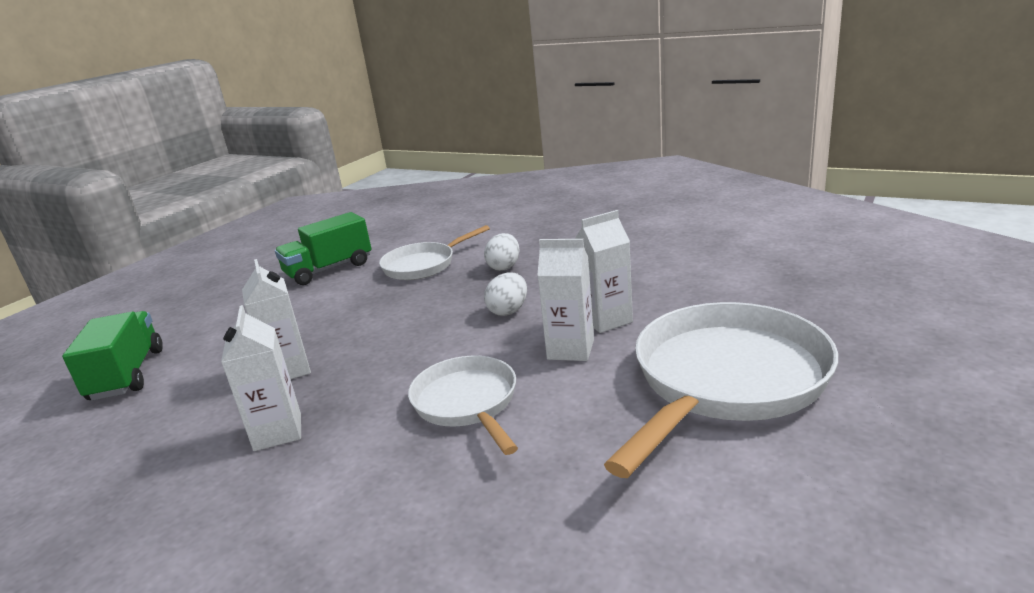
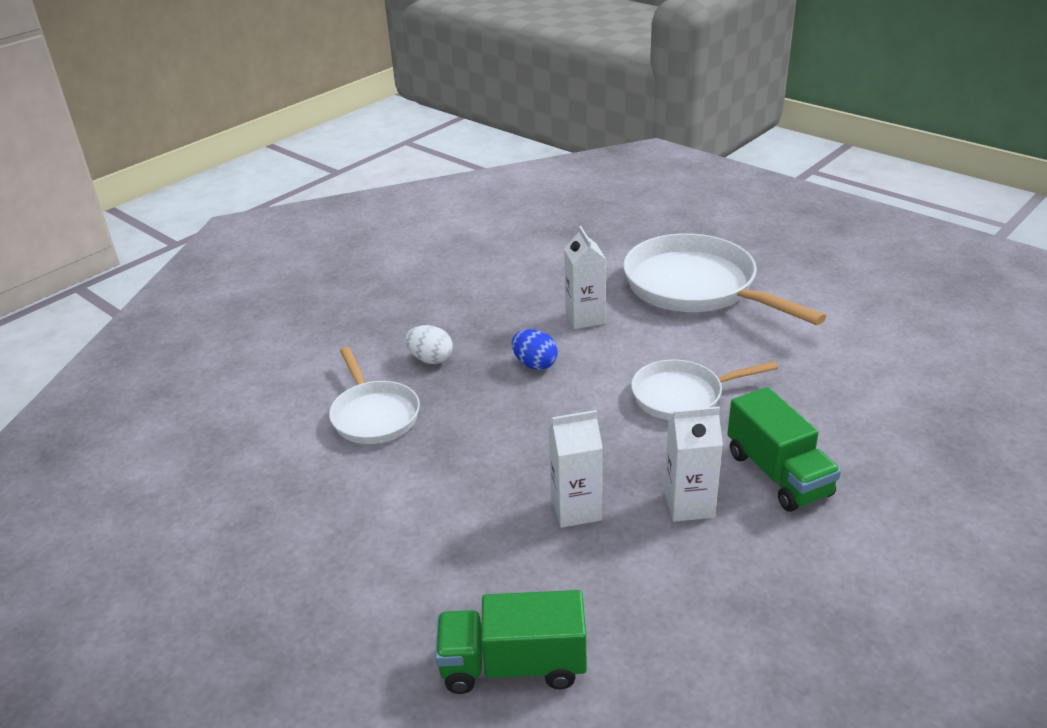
camera: 80 degrees left, 10 degrees up
green truck [275,212,372,285] -> green truck moved to [727,387,841,512]
white egg [484,273,527,316] -> blue egg [512,329,558,370]
white carton [537,239,594,361] -> none

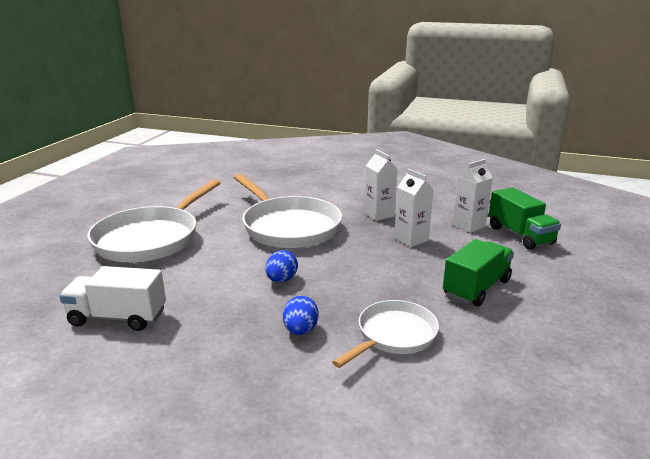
camera: 115 degrees left, 10 degrees down
white egg [405,325,453,364] -> blue egg [283,296,319,335]
white carton [564,226,606,329] -> white carton moved to [452,159,493,233]
white pan [631,360,778,420] -> white pan [234,174,342,249], size x1.72
green truck [727,387,841,512] -> green truck moved to [443,239,514,307]
none -> white truck [59,266,166,331]

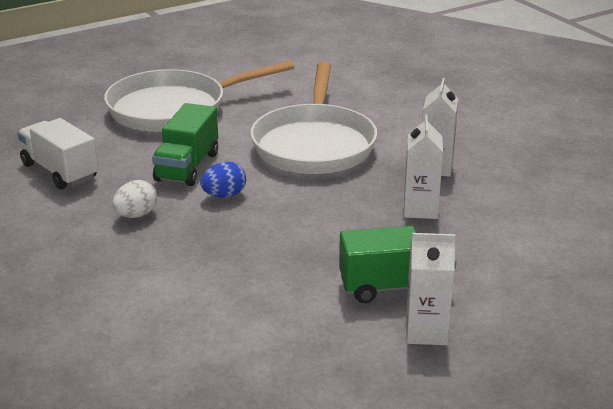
camera: 40 degrees right, 5 degrees up
blue egg [283,296,319,335] -> none
white pan [332,300,439,368] -> none
white carton [452,159,493,233] -> white carton moved to [406,233,455,345]
green truck [489,187,561,250] -> green truck moved to [152,103,218,186]
none -> white egg [112,180,157,218]

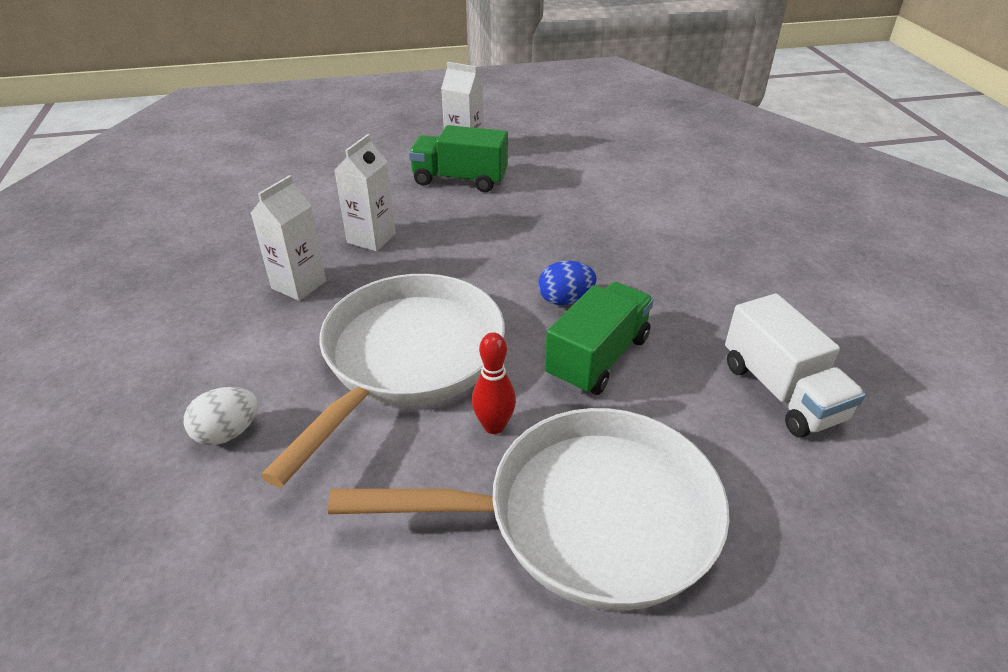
camera: 160 degrees left, 10 degrees up
white egg [112,180,157,218] -> white egg moved to [184,387,259,445]
none -> red bowling pin [472,332,516,434]

